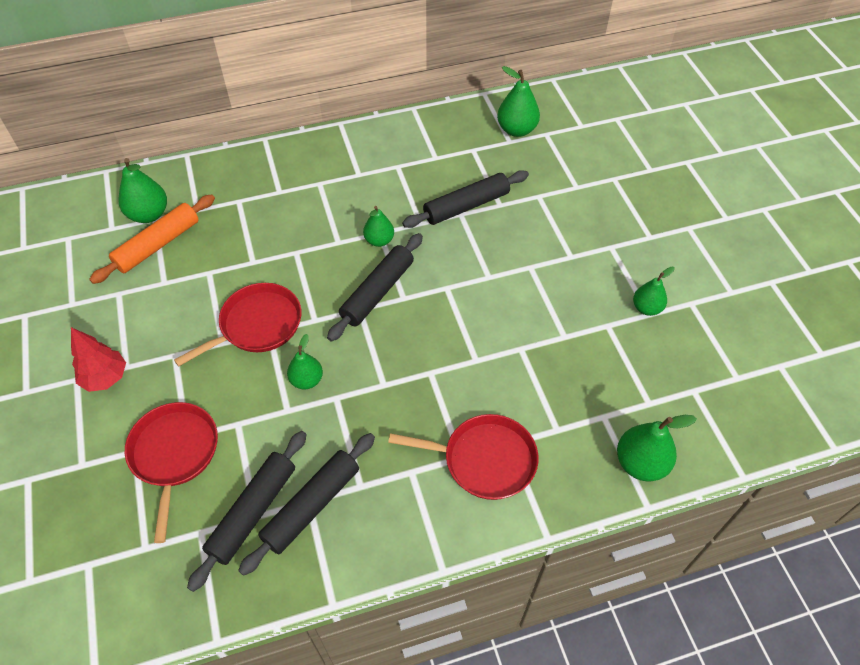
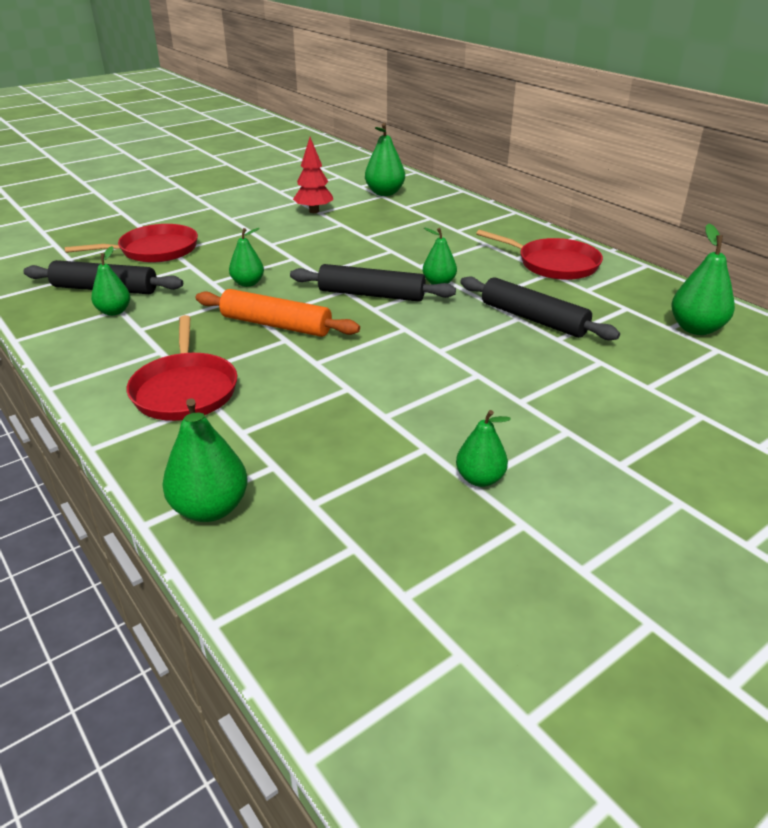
camera: 70 degrees right, 20 degrees down
red tree [71,327,126,392] -> red tree moved to [293,137,333,213]
orange rolling pin [89,194,215,284] -> orange rolling pin moved to [196,289,360,337]
red pan [174,283,302,367] -> red pan moved to [476,230,603,280]
black rolling pin [238,433,375,576] -> green pear [91,246,130,316]

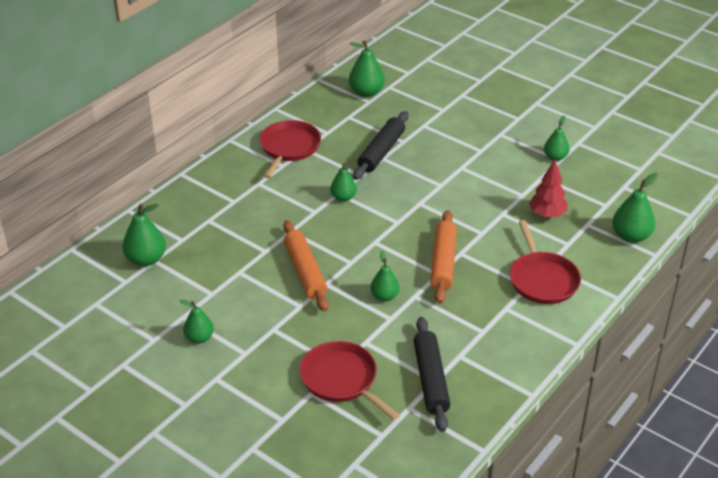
camera: 105 degrees left, 5 degrees up
green pear [91,246,130,316] -> green pear moved to [179,299,214,344]
red pan [127,315,237,421] -> red pan turned 105 degrees clockwise [510,220,581,304]
black rolling pin [290,264,456,302] -> none
red tree [293,137,333,213] -> red tree moved to [529,159,567,218]
none -> orange rolling pin [283,220,329,312]

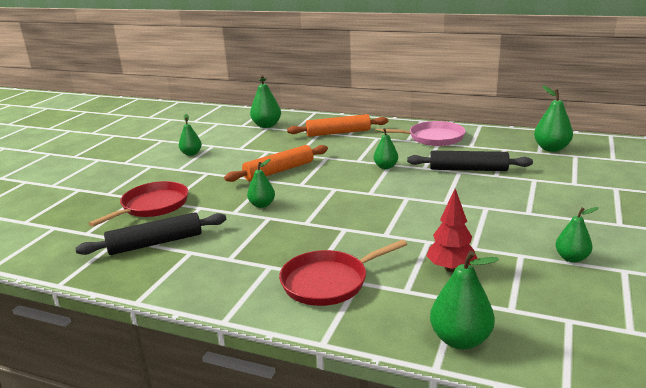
camera: 75 degrees right, 15 degrees down
red pan [259,120,321,179] -> pink pan [375,121,466,146]
orange rolling pin [430,210,457,304] -> orange rolling pin moved to [287,114,388,137]

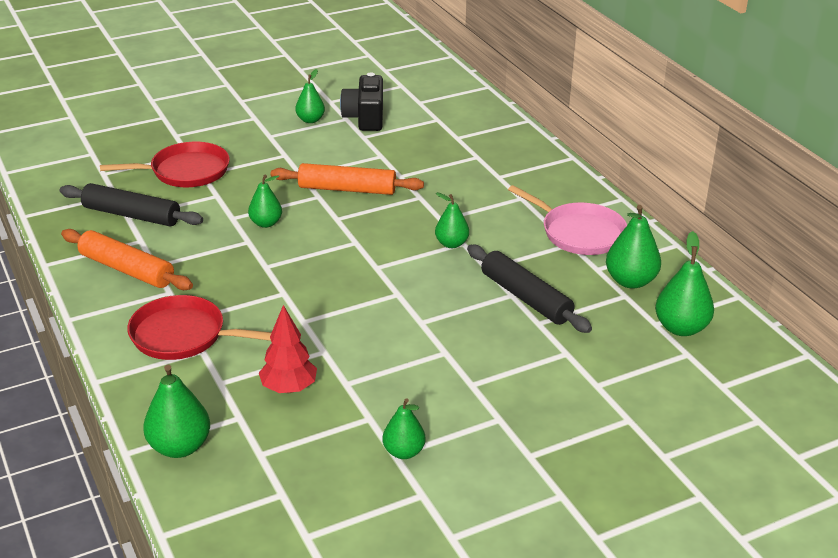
camera: 40 degrees right, 10 degrees up
green pear [250,75,281,128] -> green pear moved to [606,205,661,289]
orange rolling pin [287,114,388,137] -> orange rolling pin moved to [61,229,193,290]
none -> black camera [340,72,383,131]

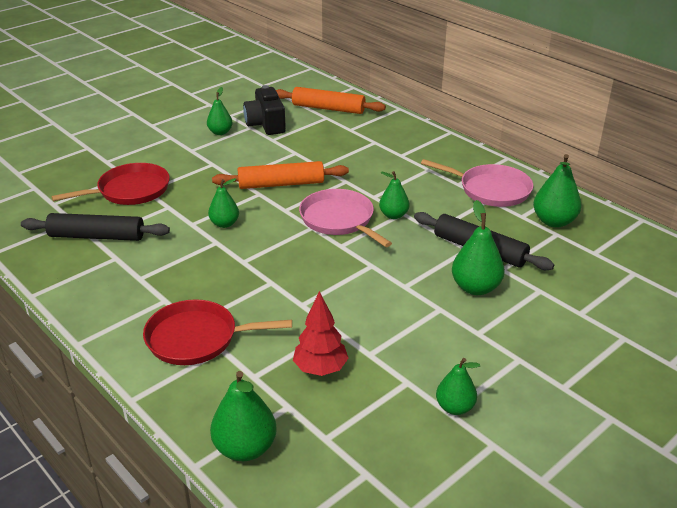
camera: 15 degrees left, 0 degrees up
orange rolling pin [61,229,193,290] -> orange rolling pin moved to [276,87,386,114]
green pear [655,231,714,336] -> green pear moved to [452,200,505,295]
none -> pink pan [299,189,392,247]

